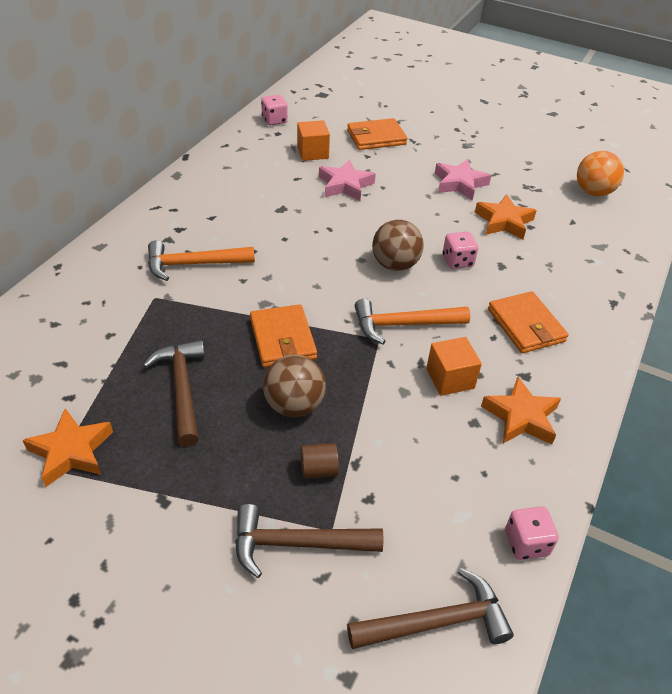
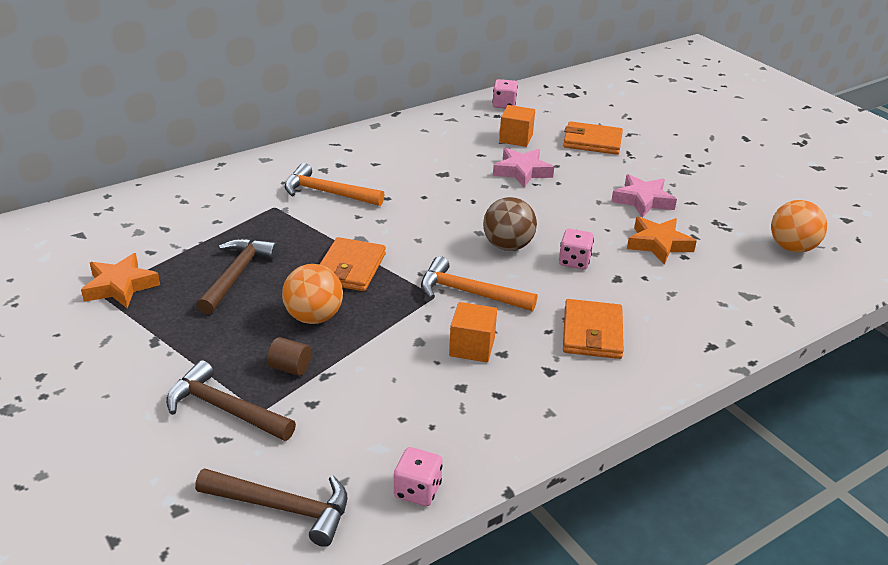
camera: 30 degrees right, 10 degrees down
brown ball [263,355,326,417] -> orange ball [282,264,343,324]
orange star [481,376,561,445] -> none

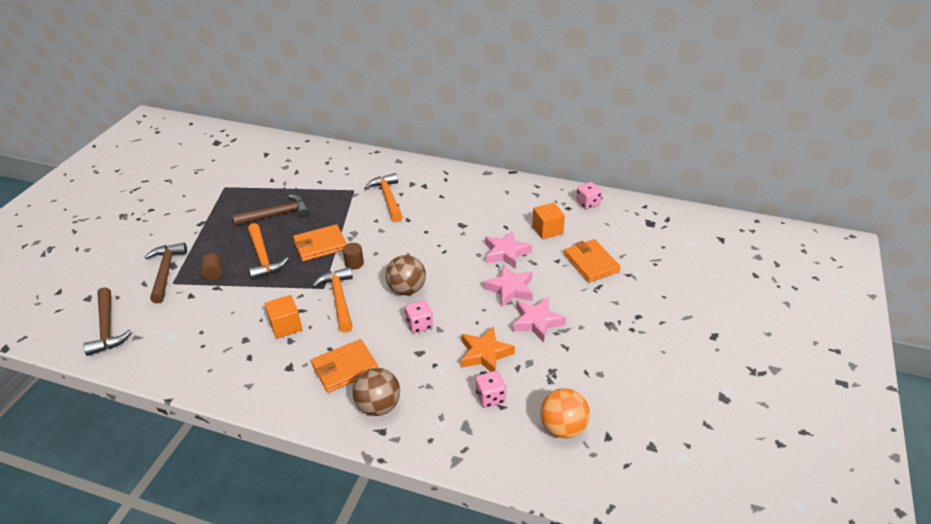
camera: 55 degrees right, 5 degrees up
orange star [81,253,160,308] -> none
orange ball [282,264,343,324] -> orange hammer [248,223,288,280]
pink dice [394,447,443,506] -> pink dice moved to [476,371,506,408]
none -> brown cylinder [343,243,364,270]
none -> brown ball [352,368,400,416]
none -> pink star [484,265,533,307]

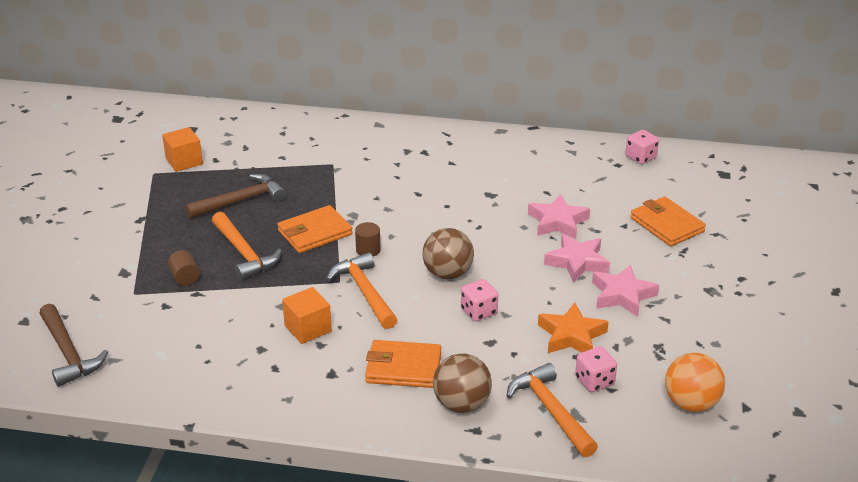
camera: 10 degrees left, 5 degrees down
brown hammer [145,243,187,303] -> none
orange wallet [311,339,378,393] -> orange wallet turned 45 degrees clockwise [365,340,441,388]
orange hammer [365,173,403,222] -> orange hammer moved to [506,363,598,457]
orange cube [532,203,565,239] -> orange cube moved to [162,127,203,172]

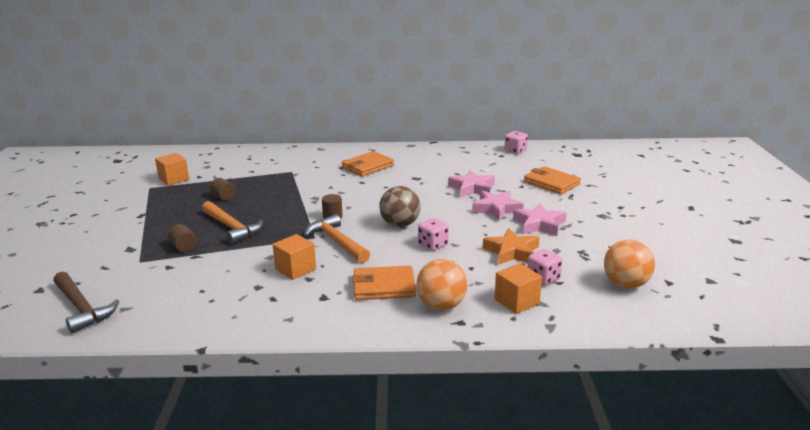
camera: 10 degrees left, 10 degrees down
brown hammer [185,174,286,218] -> brown cylinder [210,178,236,201]
orange wallet [277,205,353,253] -> orange wallet moved to [342,151,394,176]
brown ball [433,353,492,413] -> orange ball [416,259,467,310]
orange hammer [506,363,598,457] -> orange cube [494,263,542,314]

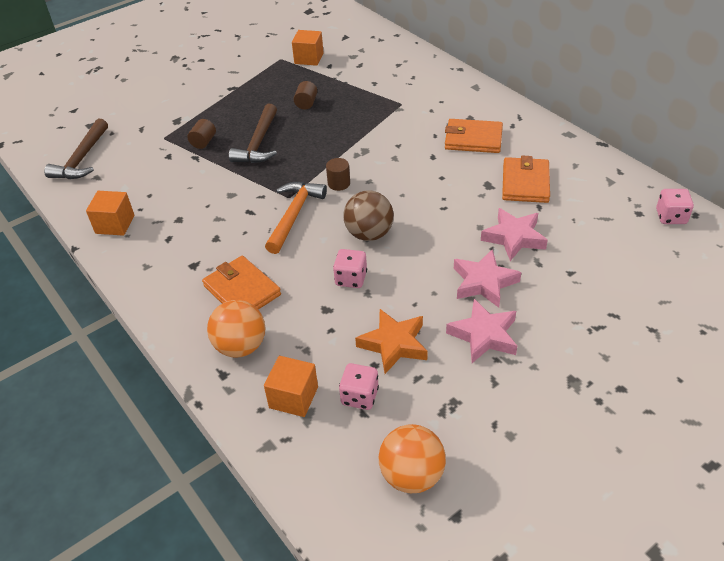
camera: 55 degrees right, 20 degrees up
orange hammer [202,201,263,244] -> brown hammer [229,104,277,163]
orange cube [273,234,316,280] -> orange cube moved to [86,191,134,236]
orange wallet [524,166,581,194] -> orange wallet moved to [502,156,550,203]

